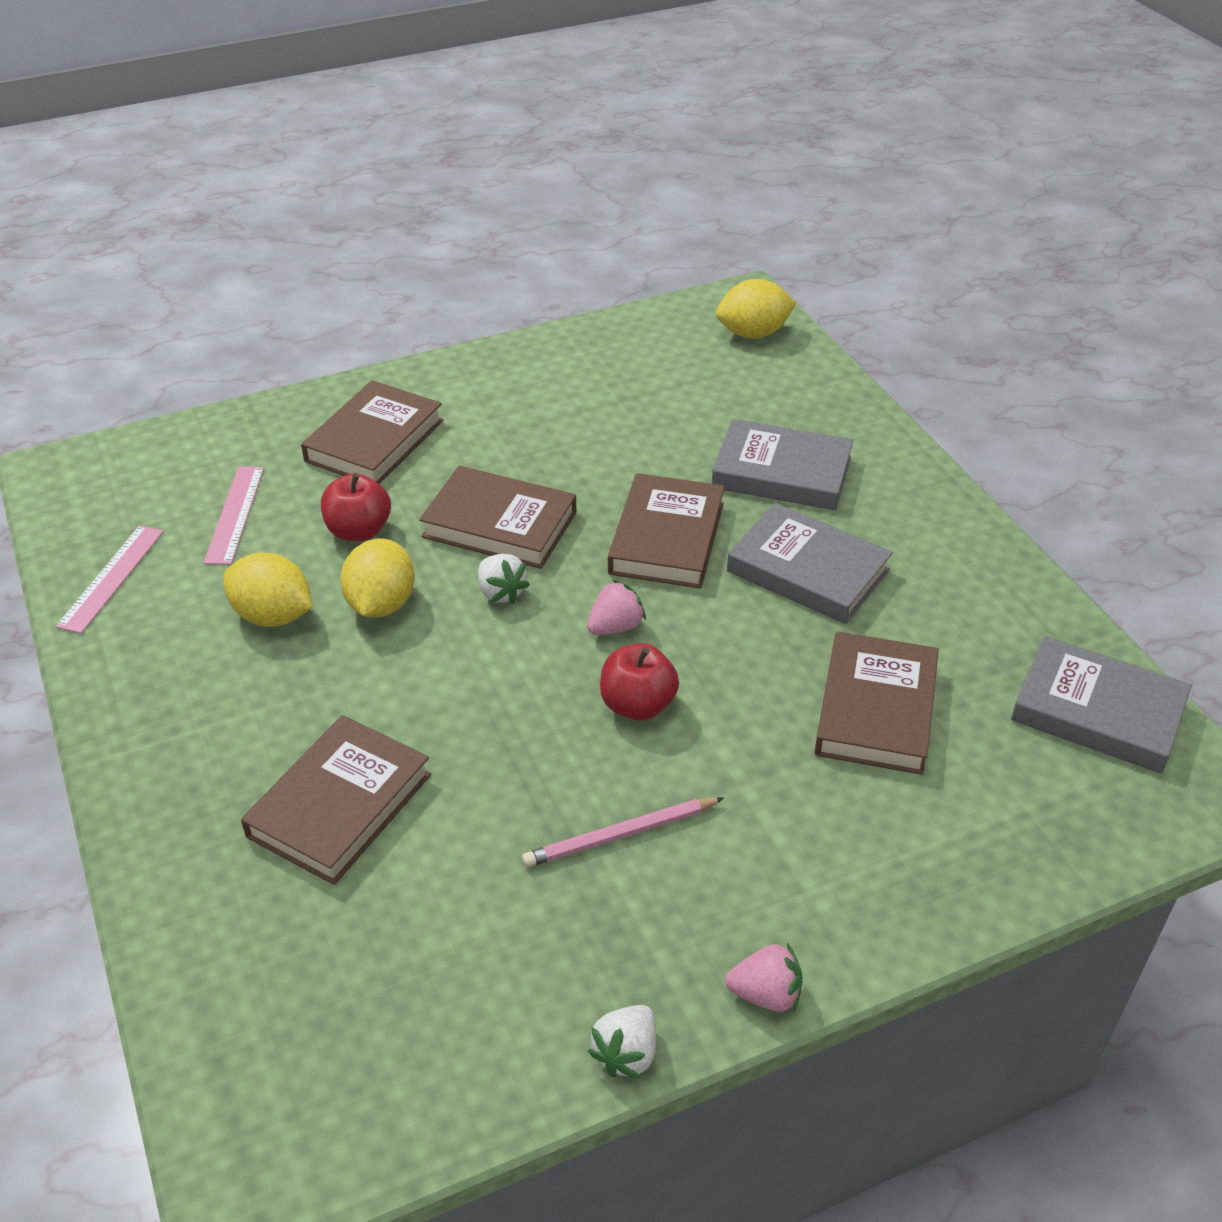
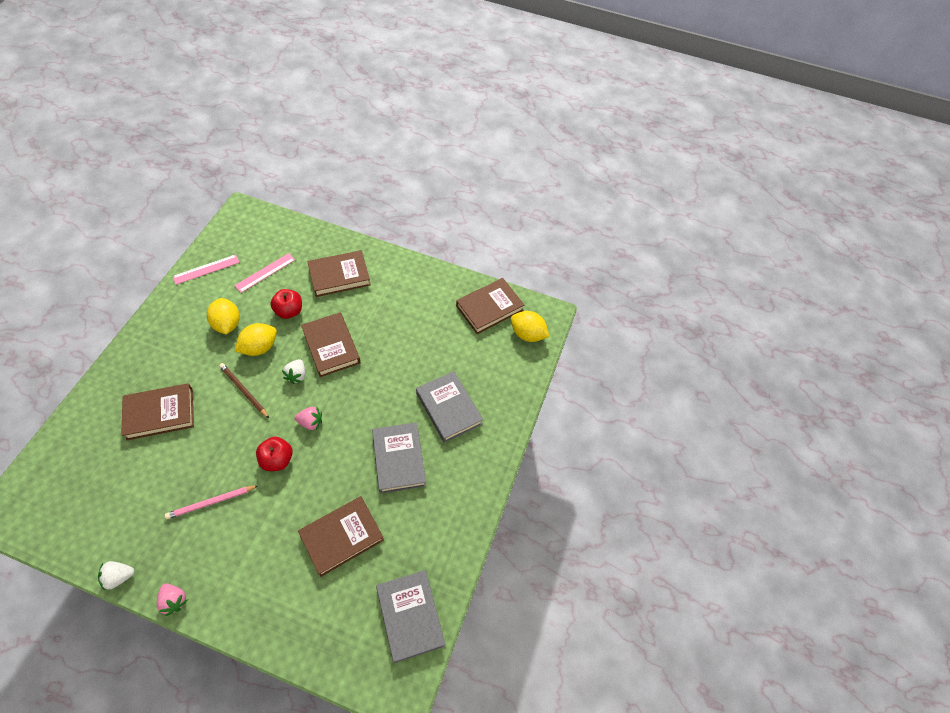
camera: 40 degrees right, 15 degrees up
pink pencil [522,797,724,867] -> pink pencil turned 45 degrees counterclockwise [165,485,259,519]
brown book [608,473,725,588] -> brown book moved to [456,278,524,334]
none -> brown pencil [219,363,269,418]

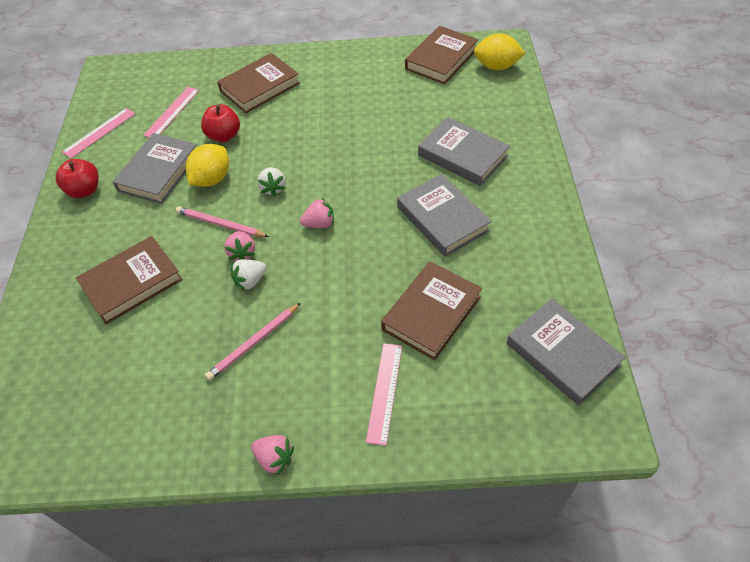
camera: 15 degrees left, 5 degrees down
white strawberry [98,561,134,590] -> white strawberry moved to [231,259,266,291]
yellow lemon [207,298,240,334] -> grey book [113,133,197,204]
brown pencil [219,363,269,418] -> pink pencil [176,206,269,237]
red apple [256,437,293,471] -> red apple moved to [56,159,99,198]
brown book [301,312,361,377] -> none
none -> pink strawberry [224,231,255,260]
none -> pink ruler [366,343,402,446]

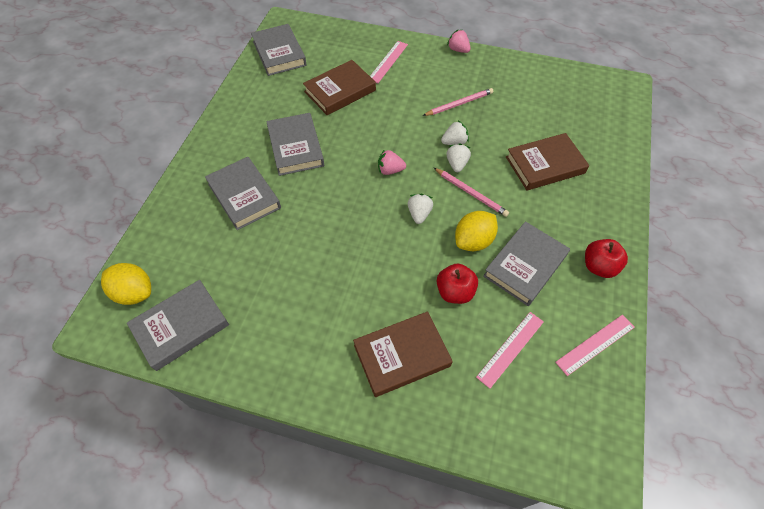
camera: 165 degrees left, 5 degrees up
pink strawberry [224,231,255,260] -> white strawberry [446,143,471,172]
brown book [405,26,478,84] -> grey book [127,280,229,371]

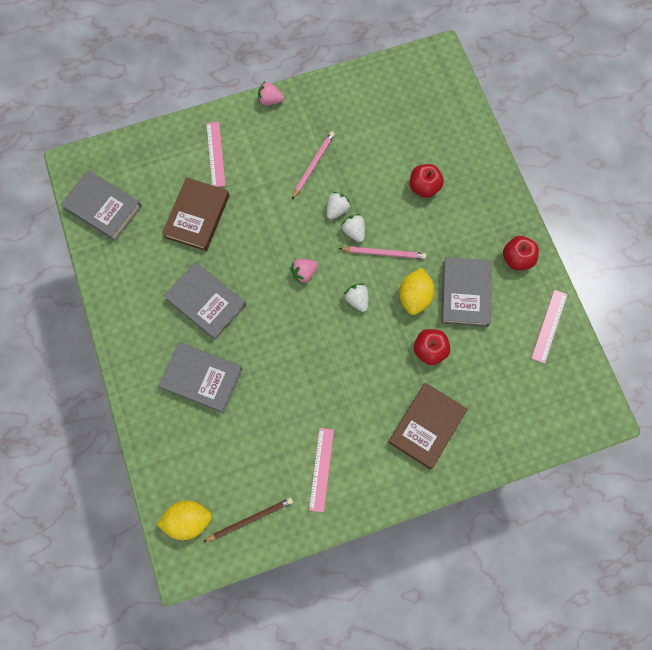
camera: 35 degrees left, 15 degrees up
grey book [127,280,229,371] -> brown pencil [203,497,293,542]
pink ruler [476,312,544,389] -> pink ruler moved to [309,428,334,512]
brown book [506,133,589,190] -> red apple [410,164,444,198]

